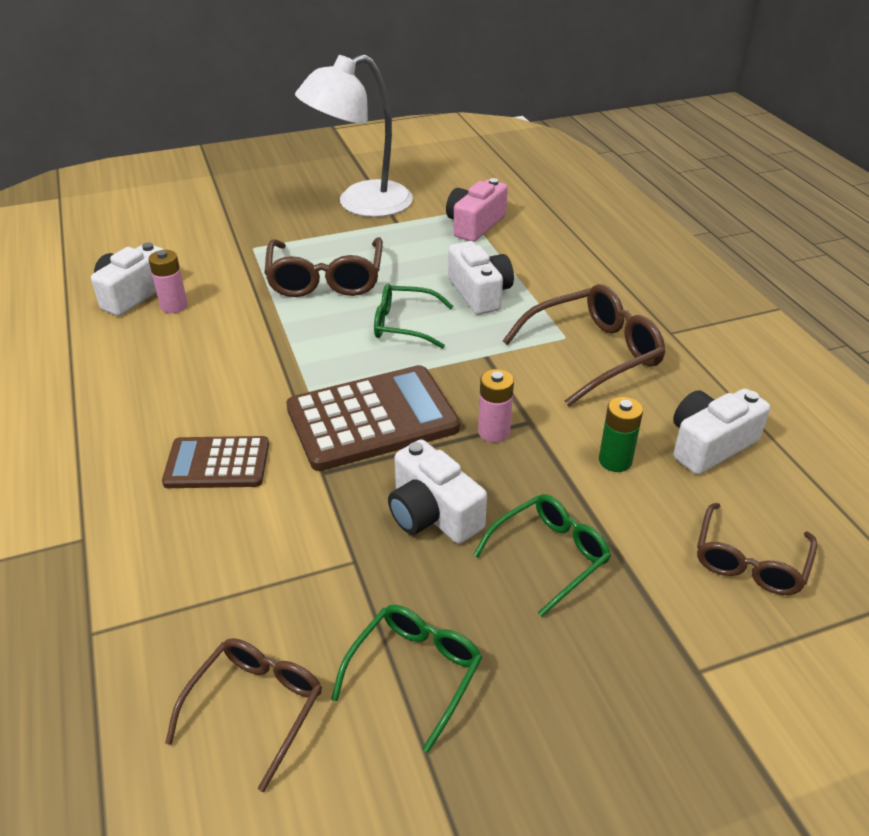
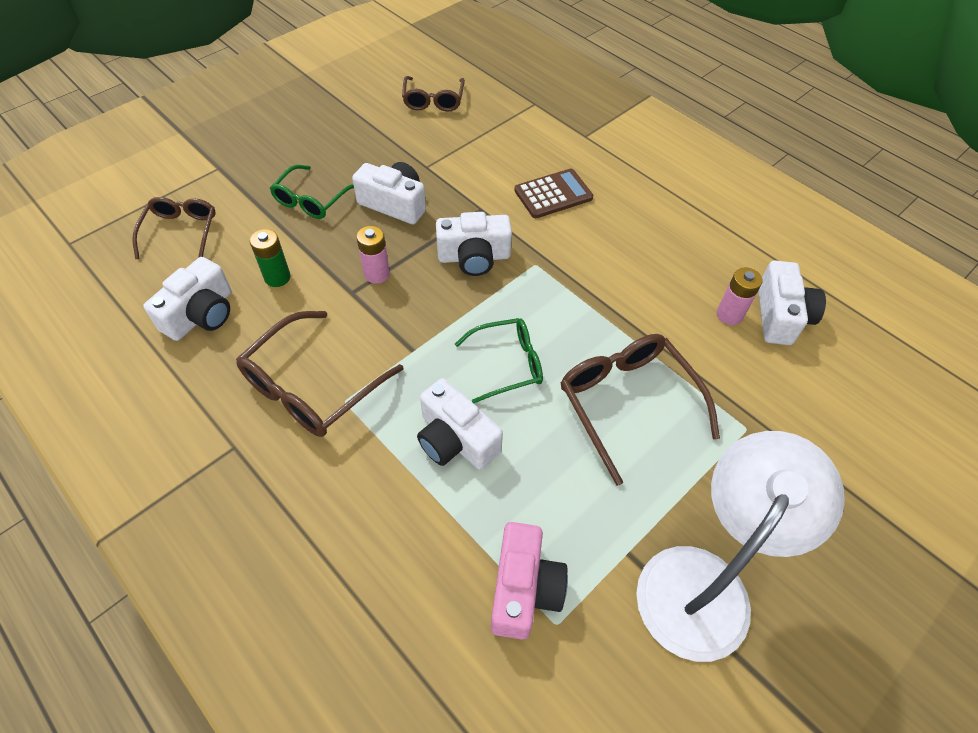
camera: 155 degrees right, 15 degrees up
brown calculator [286,365,460,471] -> white camera [436,212,512,276]
green glasses [331,605,483,753] -> none

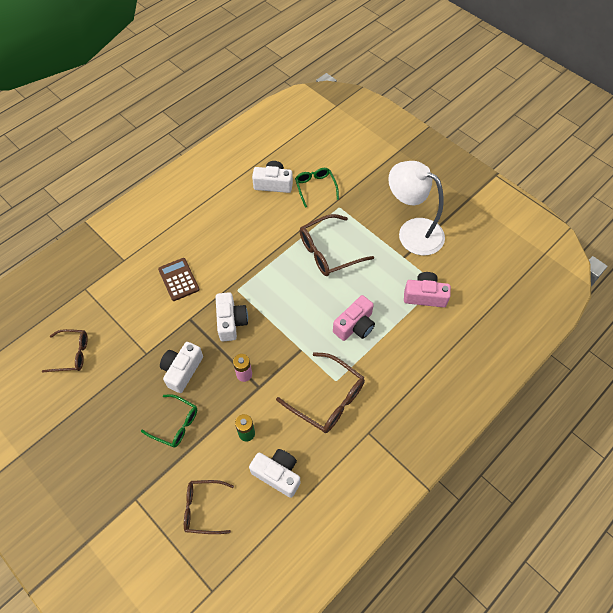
camera: 90 degrees left, 5 degrees up
white camera [417,378,503,470] -> pink camera [333,295,375,341]
green glasses [455,318,543,403] -> green glasses moved to [295,168,339,208]
pink battery [717,268,762,325] -> none

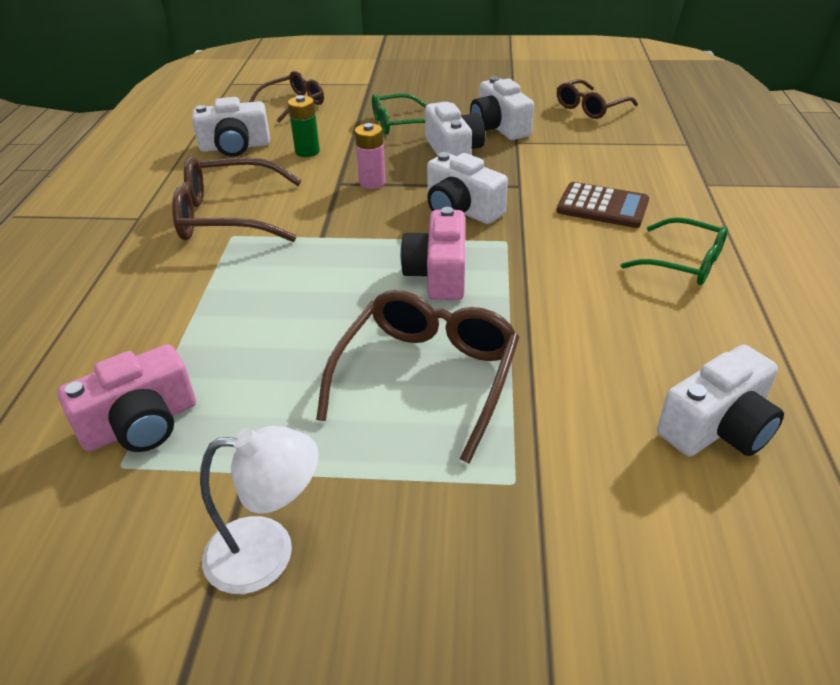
camera: 140 degrees right, 20 degrees down
green glasses [295,168,339,208] -> green glasses moved to [620,217,728,285]
pink camera [333,295,375,341] -> pink camera moved to [400,207,465,300]
white lamp [388,161,445,255] -> white lamp [200,426,319,594], size x0.57
none -> white camera [470,76,534,140]

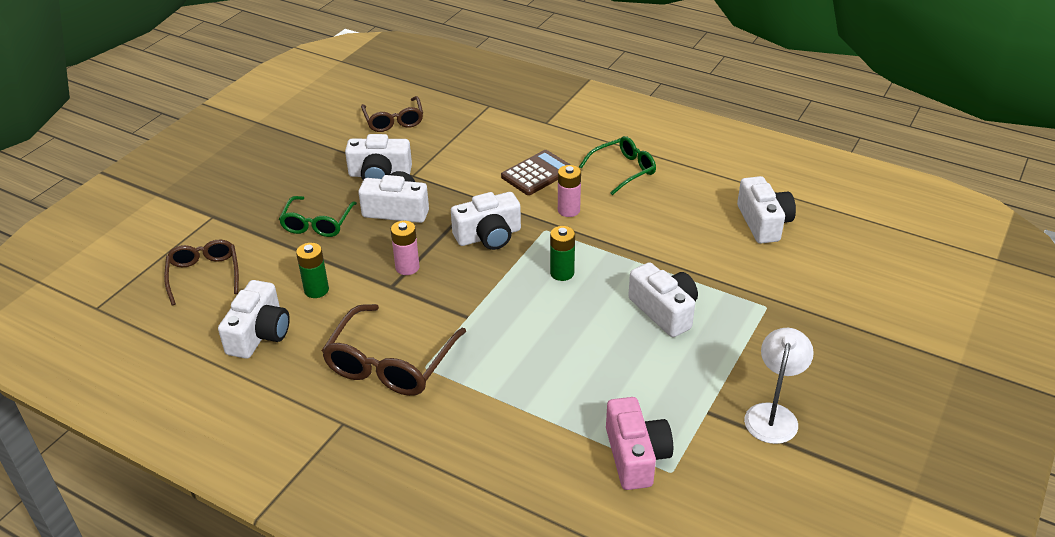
camera: 65 degrees left, 0 degrees up
brown glasses [316,290,520,464] -> white camera [628,262,698,337]
pink camera [400,207,465,300] -> green battery [550,226,575,281]
none -> pink battery [558,165,581,217]

